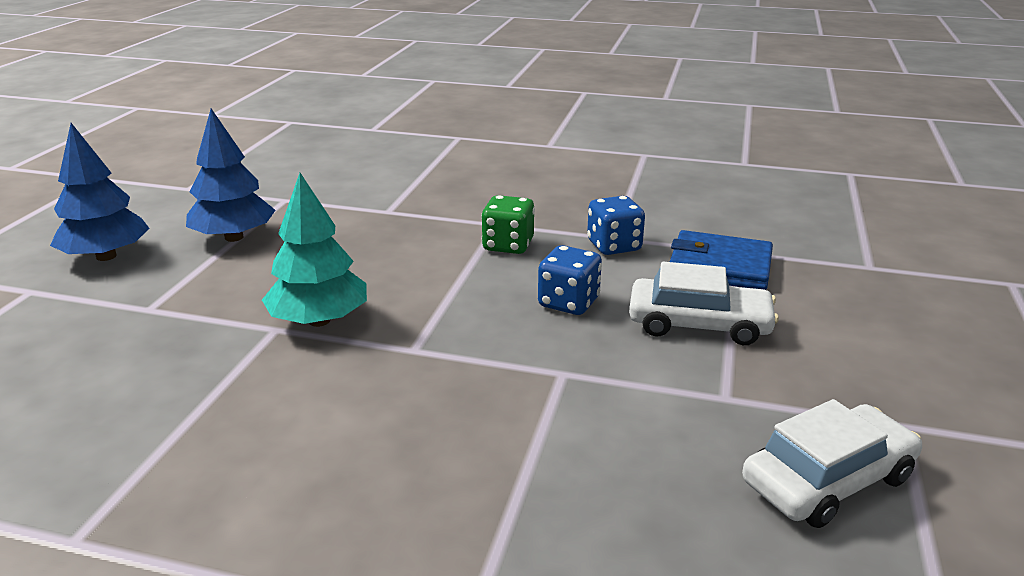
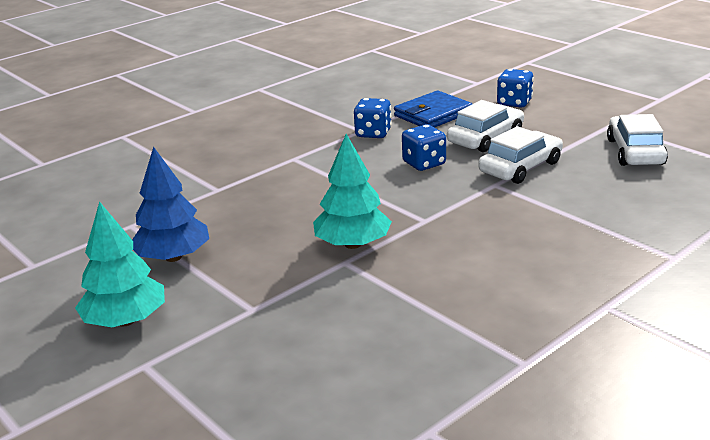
camera: 55 degrees left, 0 degrees up
blue tree [50,123,150,261] -> turquoise tree [75,201,165,327]
green dice [481,195,535,254] -> none
none -> white car [478,126,563,184]
none -> blue dice [497,69,534,107]

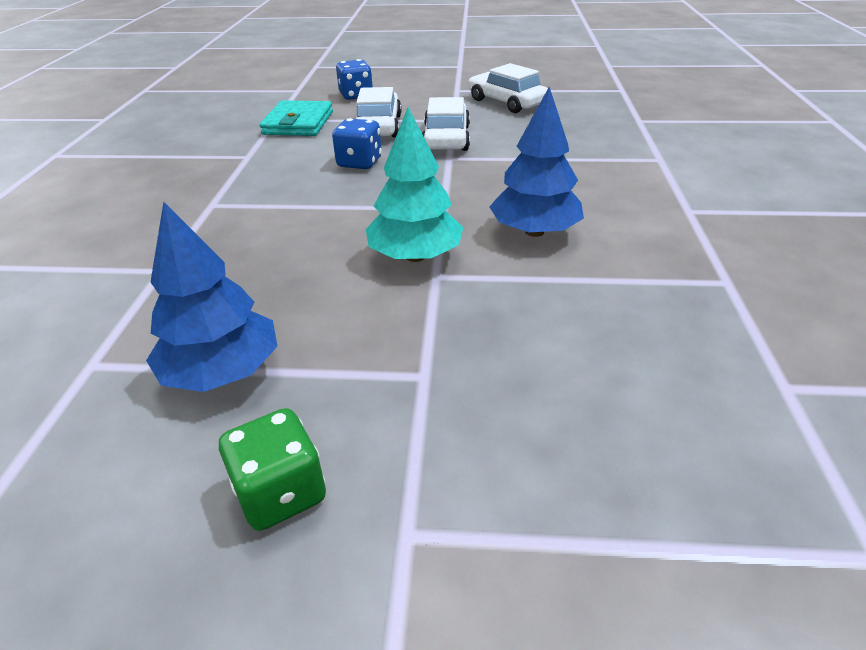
camera: 45 degrees left, 10 degrees up
turquoise tree [75,201,165,327] -> green dice [219,408,326,531]
blue dice [354,98,392,138] -> none
blue wallet [394,91,472,128] -> turquoise wallet [260,100,333,136]
none -> blue tree [490,87,584,237]

